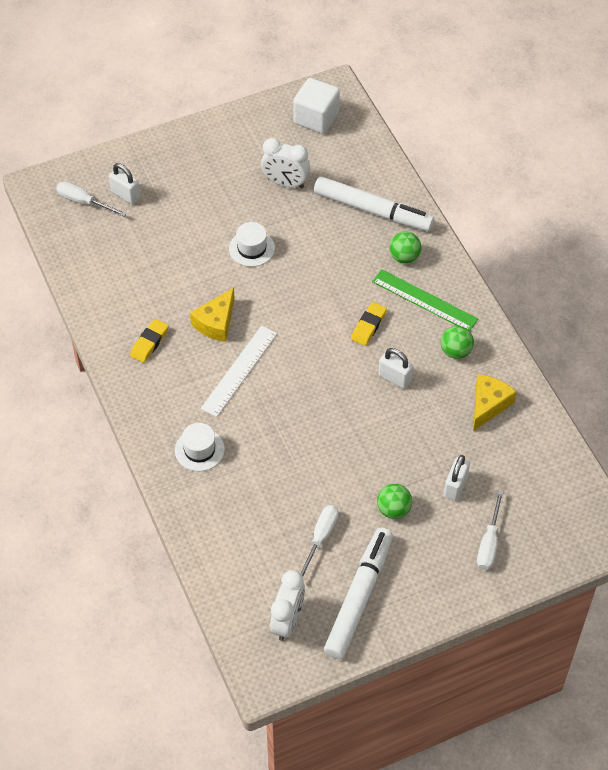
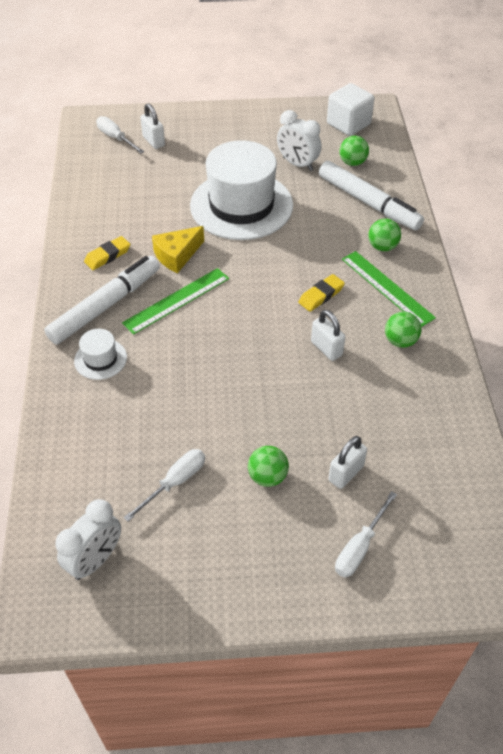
camera: 20 degrees right, 5 degrees down
white ruler [200,326,277,417] -> green ruler [122,268,229,335]
white hat [229,222,275,267] -> white hat [190,140,293,240], size x2.31
white marker [324,528,393,659] -> white marker moved to [44,256,160,345]
yellow cheese [473,374,517,431] -> none
none -> green ball [340,136,369,166]

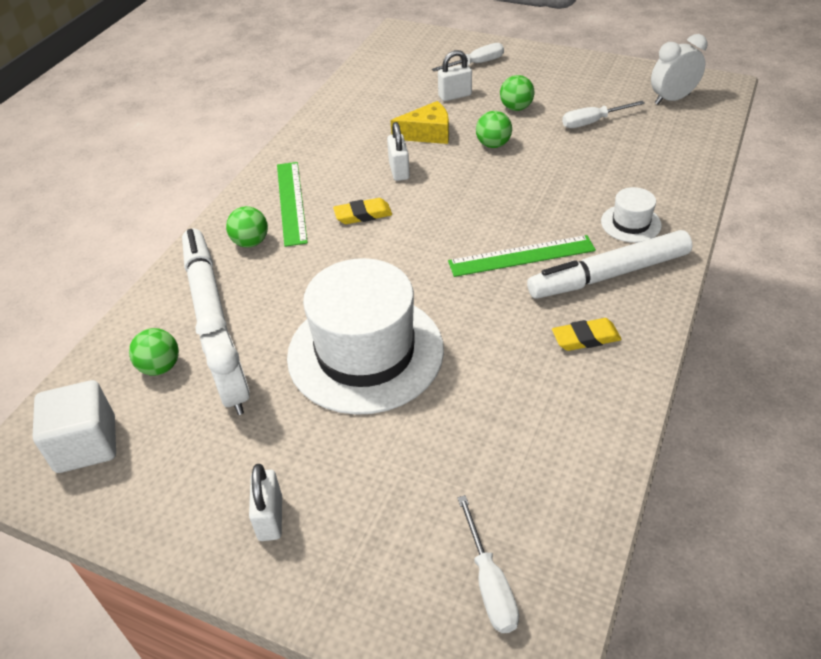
camera: 150 degrees left, 5 degrees down
white padlock [140,103,165,149] -> white padlock moved to [249,464,282,541]
yellow cheese [152,226,204,273] -> yellow cheese moved to [391,101,449,144]
green ball [385,312,422,348] -> green ball moved to [476,111,512,148]

